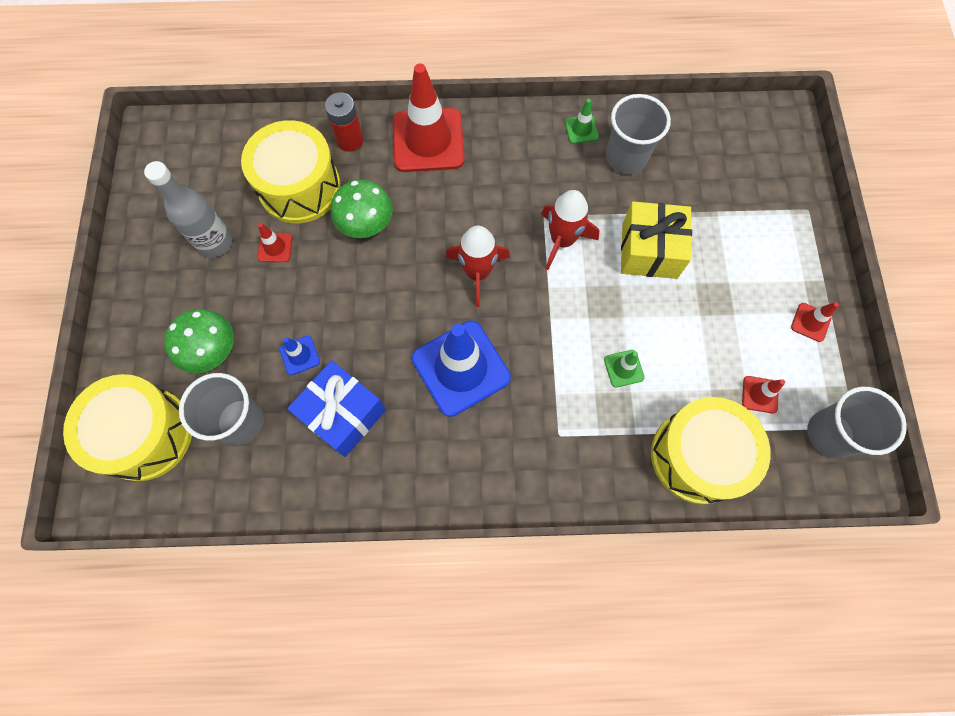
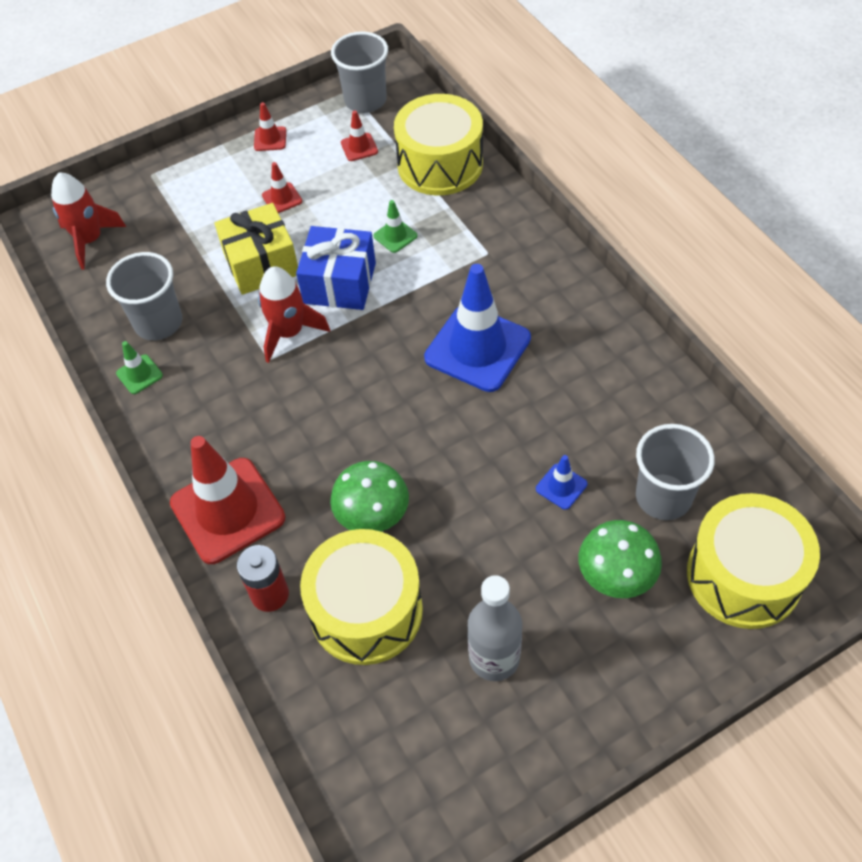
camera: 115 degrees left, 15 degrees down
red traffic cone [257,223,292,262] -> red traffic cone moved to [262,162,302,213]
blue gift [287,360,386,457] -> blue gift moved to [296,226,376,310]
red rocket [446,226,510,307] -> red rocket moved to [51,172,126,269]

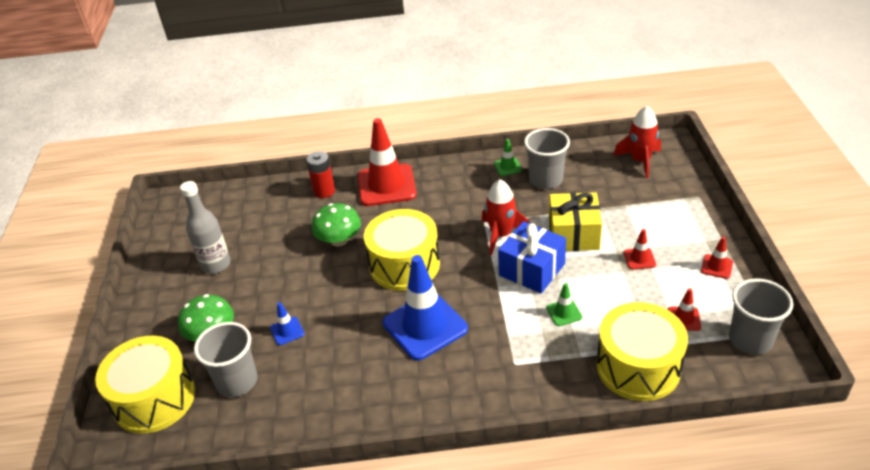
camera: 115 degrees right, 15 degrees down
yellow drum [300,529,423,665] -> yellow drum moved to [364,209,440,291]

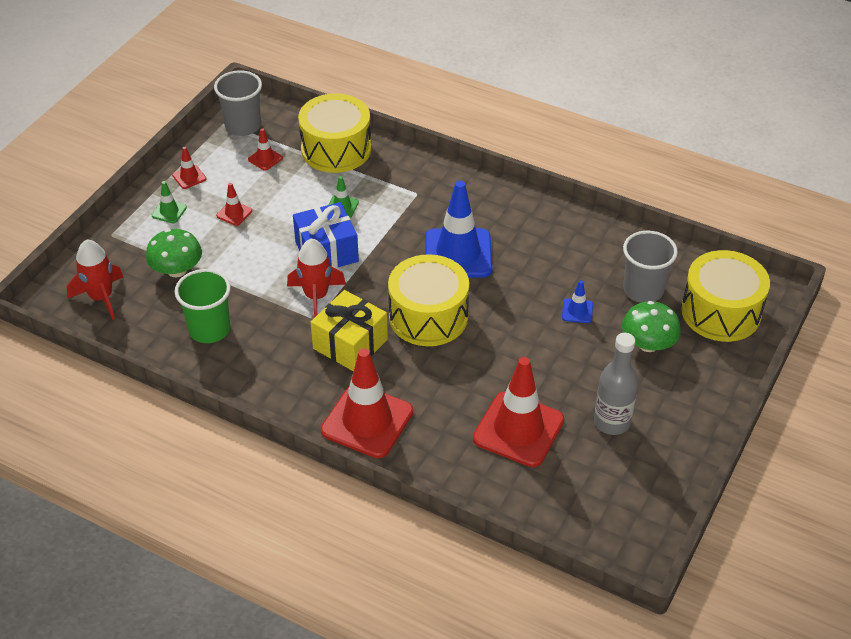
camera: 150 degrees left, 5 degrees up
red battery [306,151,335,198] -> none
green mushroom [311,203,361,247] -> green mushroom moved to [146,229,202,277]
green traffic cone [494,139,522,176] -> green traffic cone moved to [152,181,187,223]
grey cup [524,128,570,189] -> green cup [175,269,231,343]
yellow gift [549,192,602,251] -> yellow gift moved to [311,290,388,372]
none -> red traffic cone [473,357,564,467]

